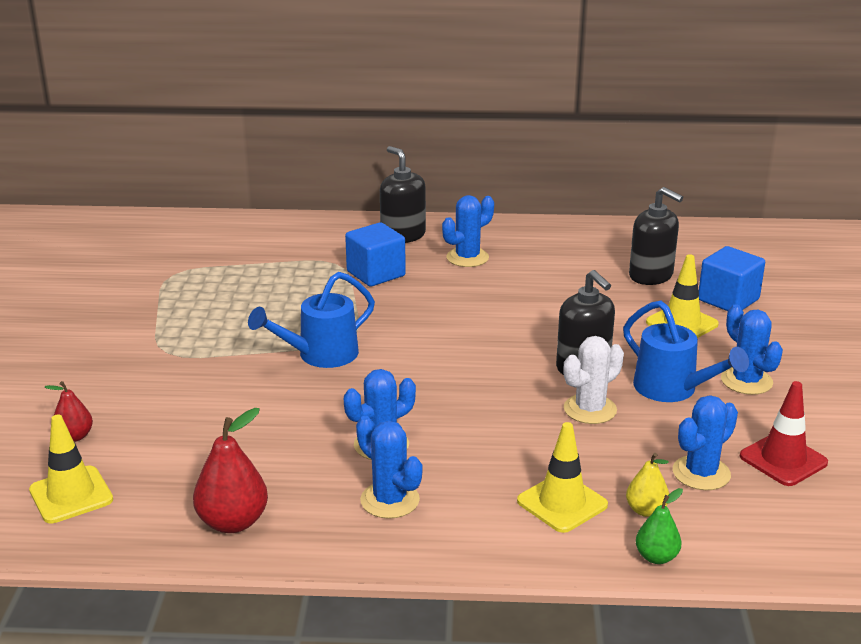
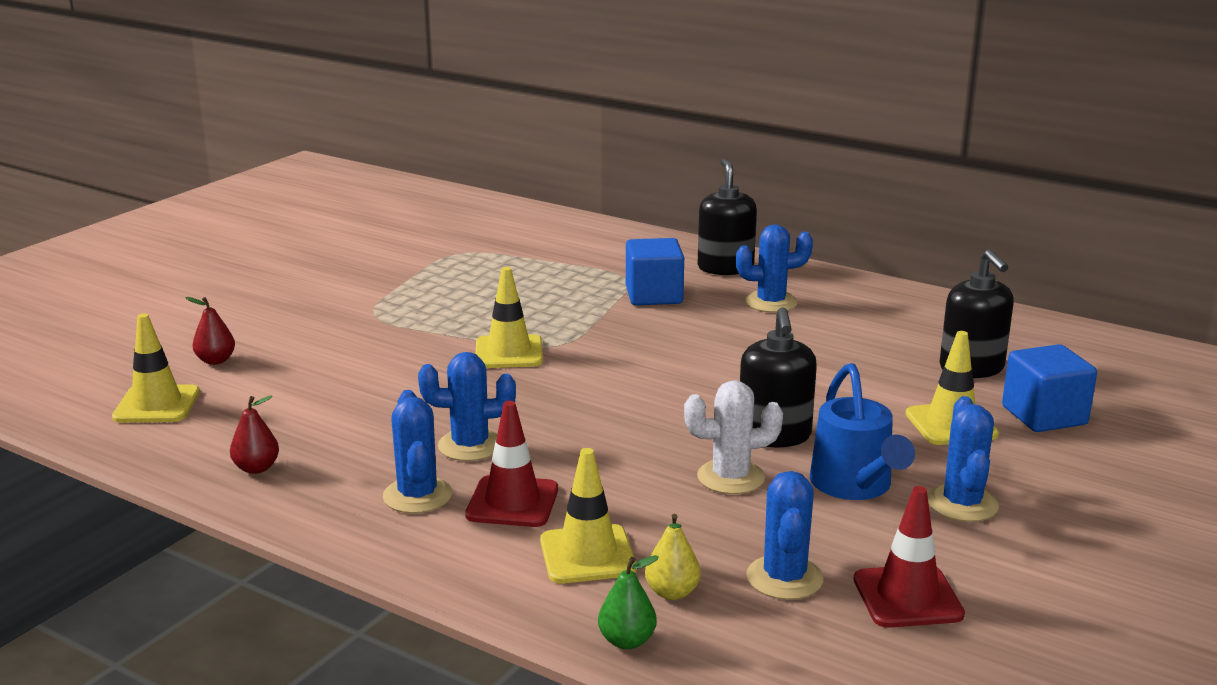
camera: 30 degrees right, 5 degrees down
red pear [193,408,268,533] -> red pear [230,396,279,474], size x0.59
blue watering can [248,272,375,368] -> yellow traffic cone [476,267,543,368]
blue cactus [673,395,738,490] -> blue cactus turned 75 degrees counterclockwise [746,471,824,600]
none -> red traffic cone [465,401,558,527]

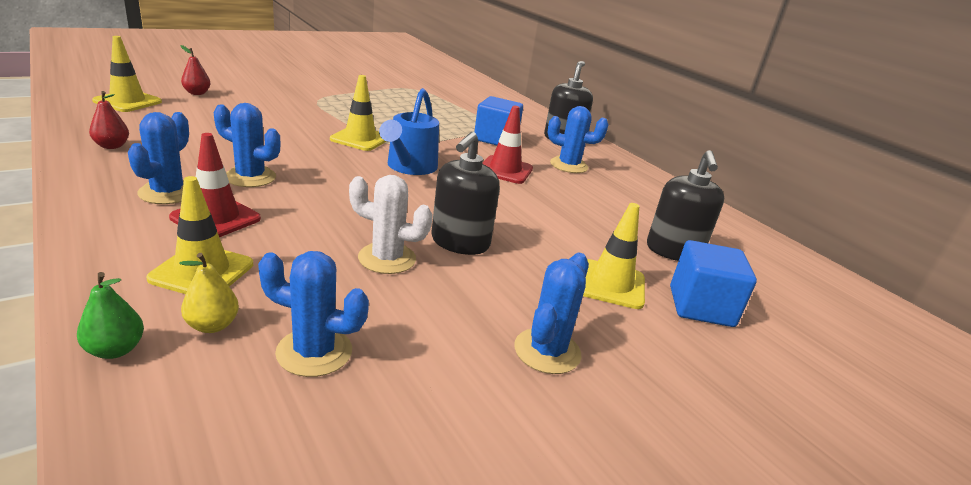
camera: 20 degrees right, 5 degrees up
blue cactus [746,471,824,600] -> blue cactus turned 75 degrees clockwise [258,251,369,377]
blue watering can [810,363,915,500] -> blue watering can moved to [379,88,439,175]
red traffic cone [854,486,965,628] -> red traffic cone moved to [482,106,533,184]

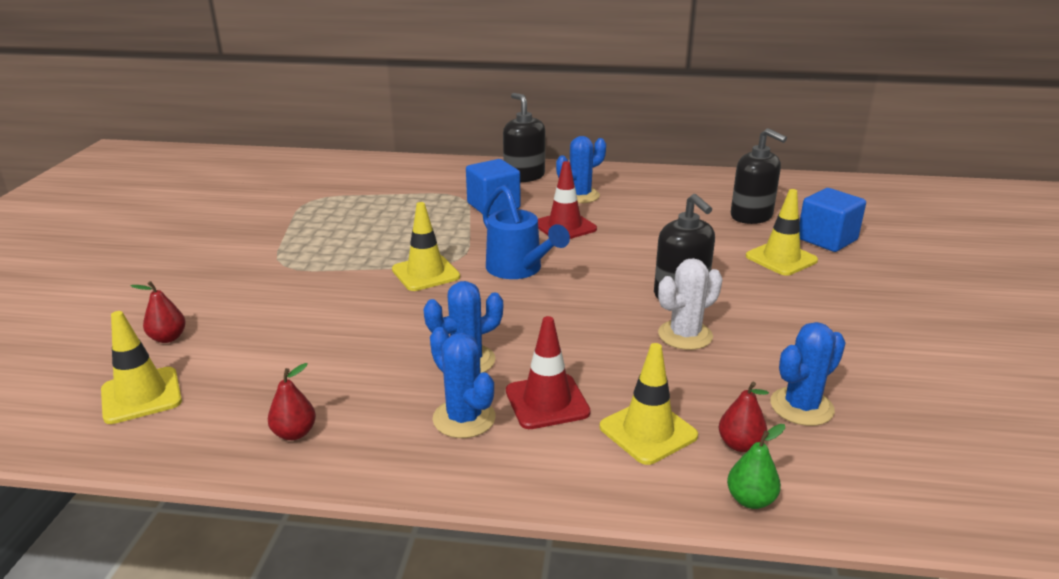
camera: 45 degrees left, 0 degrees up
yellow pear [179,253,239,333] -> red pear [719,382,769,452]
blue cactus [514,253,589,374] -> none

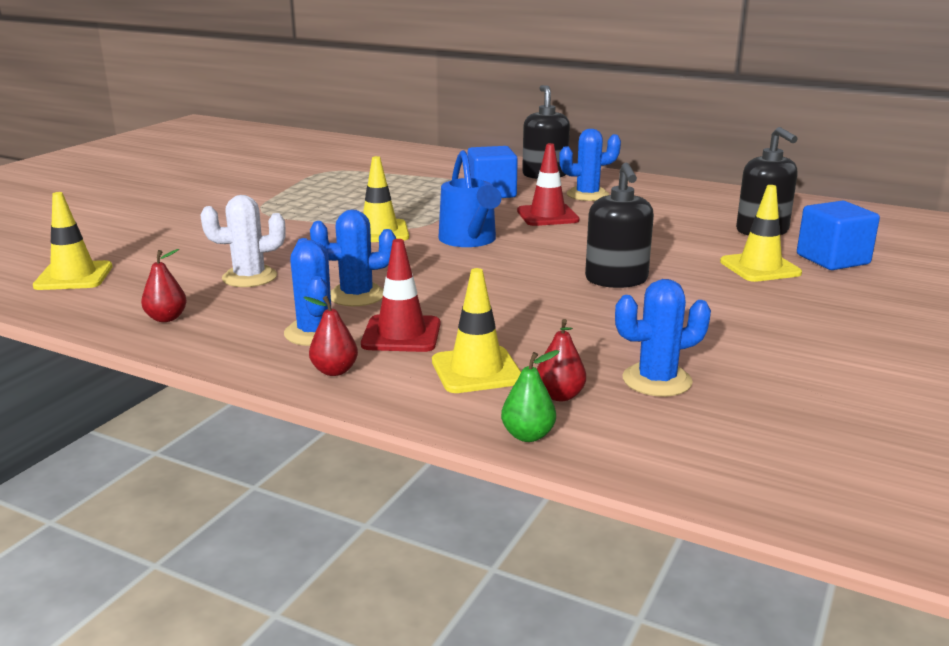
camera: 20 degrees right, 5 degrees down
red pear [131,281,186,343] -> red pear moved to [303,296,358,376]
white cactus [658,258,722,350] -> white cactus moved to [201,195,286,287]

